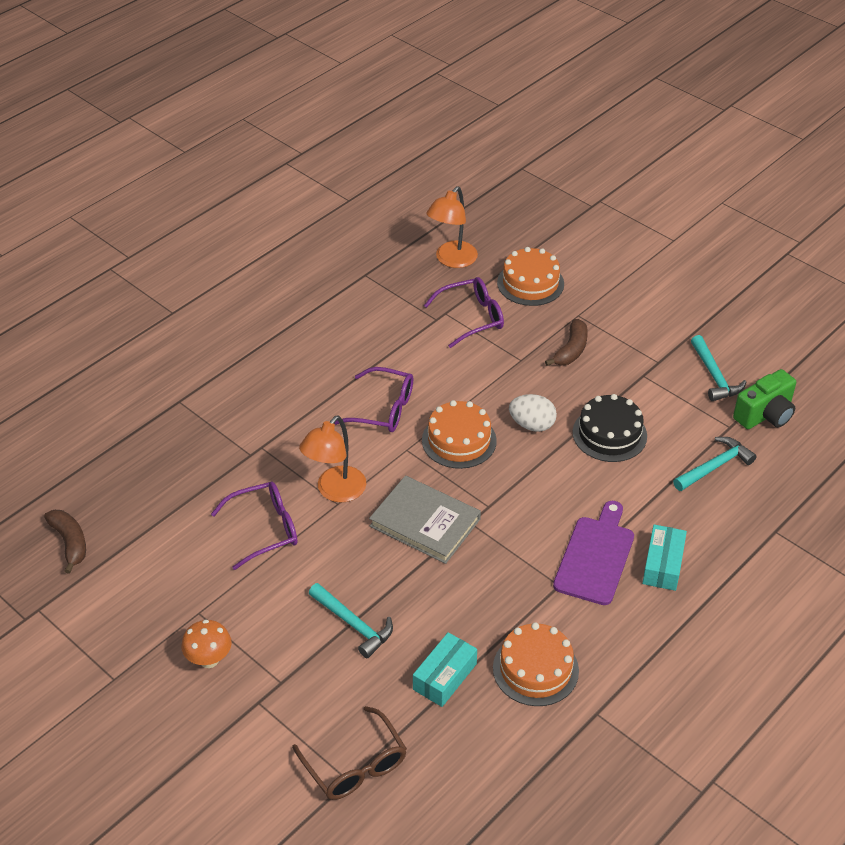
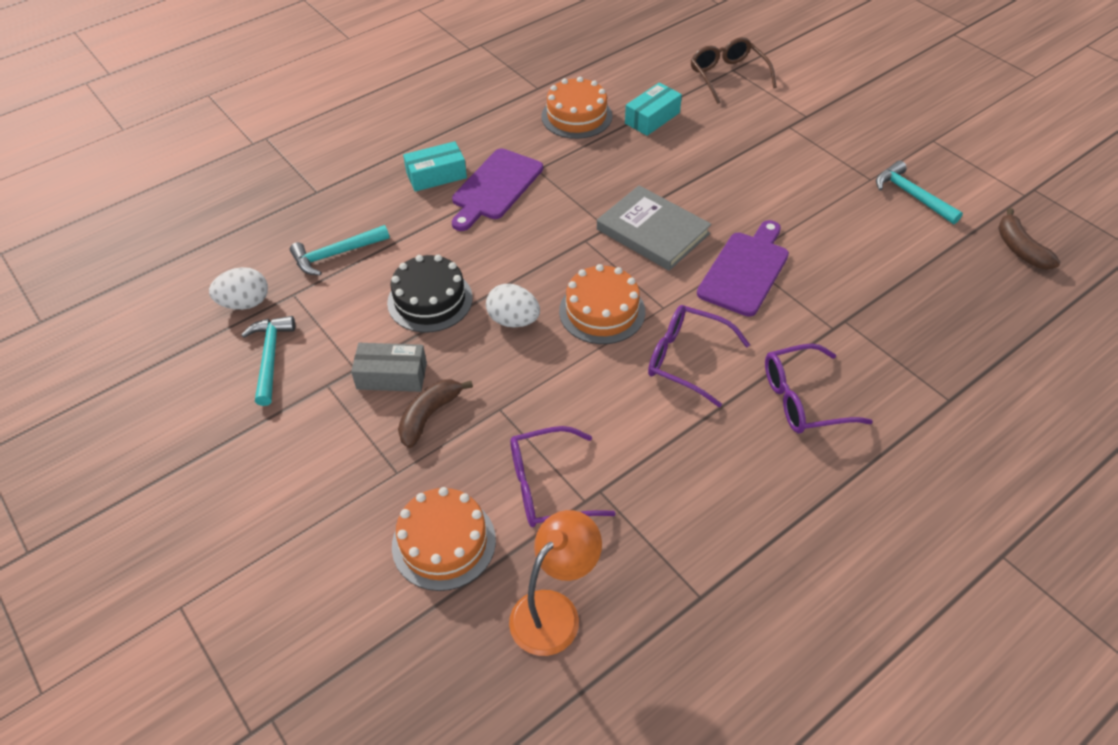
camera: 170 degrees left, 5 degrees up
orange mushroom [181,620,232,668] -> none
purple glasses [211,482,298,570] -> purple glasses moved to [765,344,873,434]
orange lamp [299,416,366,503] -> purple cutting board [697,220,789,317]
turquoise hammer [309,583,393,658] -> turquoise hammer moved to [876,161,963,224]
turquoise box [642,524,687,591] -> turquoise box turned 45 degrees clockwise [403,141,467,192]
green camera [733,369,796,429] -> white egg [209,267,268,310]
none -> grey box [351,343,427,392]

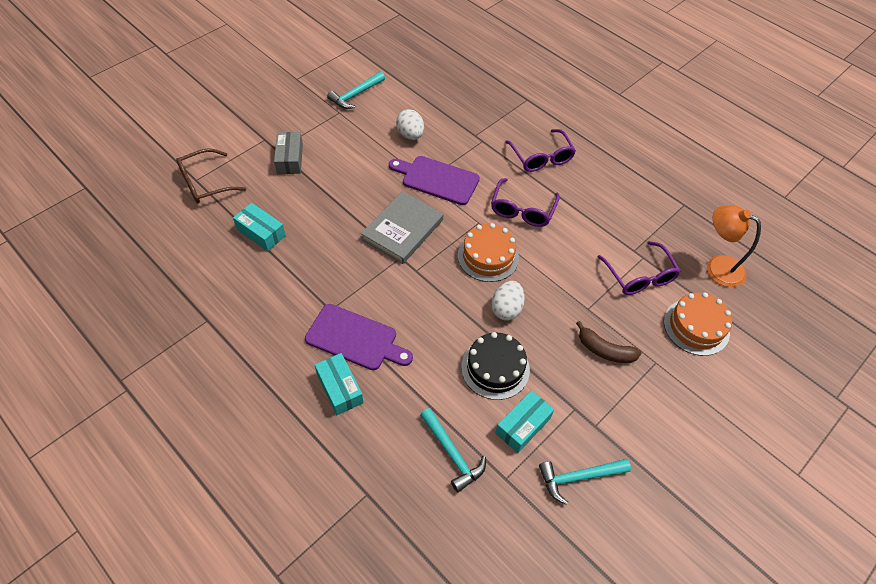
camera: 100 degrees left, 5 degrees up
white egg [209,267,268,310] -> white egg moved to [396,109,424,140]
grey box [351,343,427,392] -> grey box moved to [274,132,303,174]
orange cake [541,77,612,139] -> none
brown banana [998,208,1060,270] -> none
none -> turquoise box [495,390,554,453]

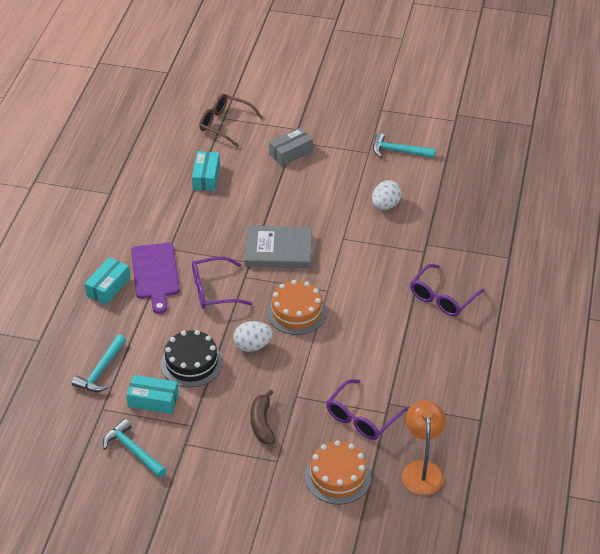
camera: 60 degrees right, 10 degrees down
purple cutting board [389,156,480,205] -> none
purple glasses [491,178,560,227] -> purple glasses moved to [192,256,252,309]

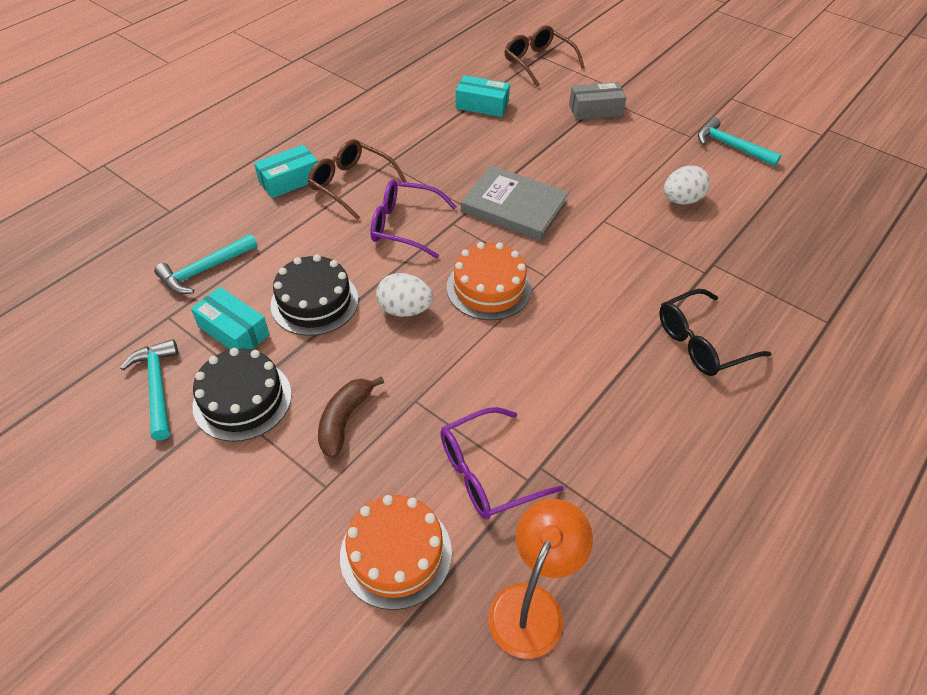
camera: 25 degrees right, 5 degrees up
purple cutting board [131,243,180,314] -> brown glasses [308,139,407,220]
turquoise box [192,151,220,191] -> turquoise box turned 75 degrees clockwise [456,75,510,117]
purple glasses [410,264,485,317] -> black glasses [659,289,772,376]
none -> black cake [193,348,292,442]

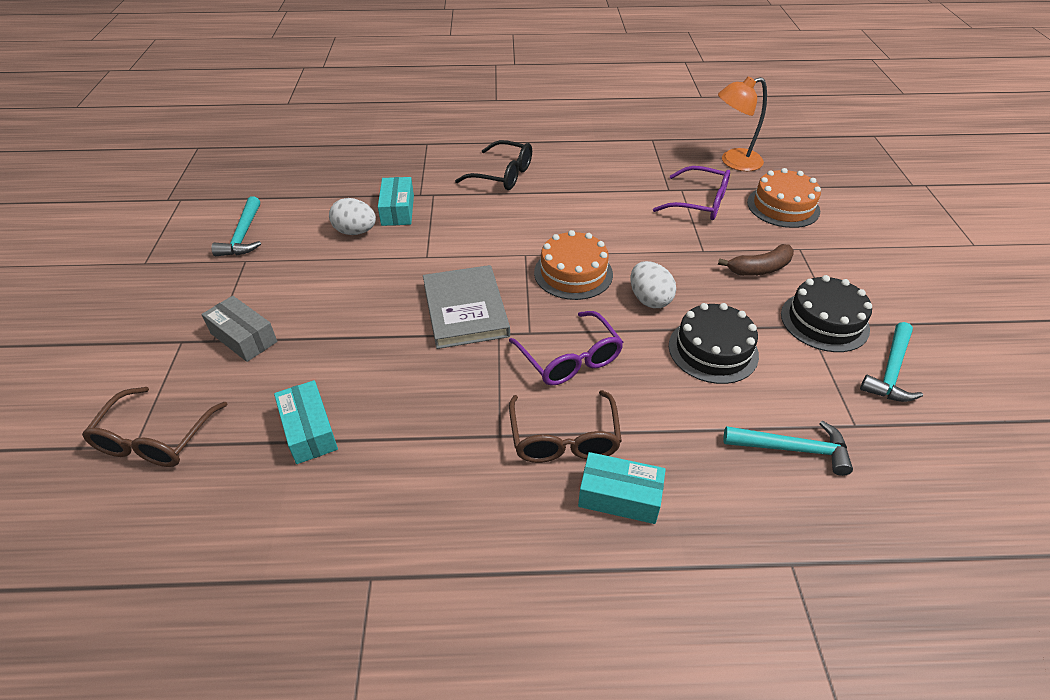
camera: 130 degrees left, 5 degrees down
turquoise box [191,287,270,350] -> turquoise box moved to [378,177,414,226]

